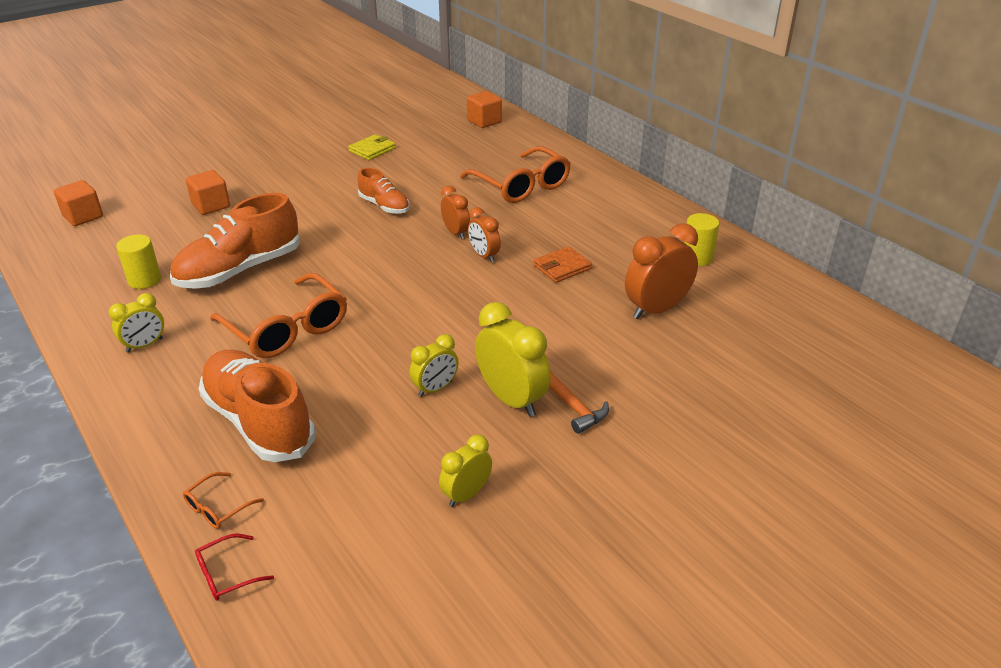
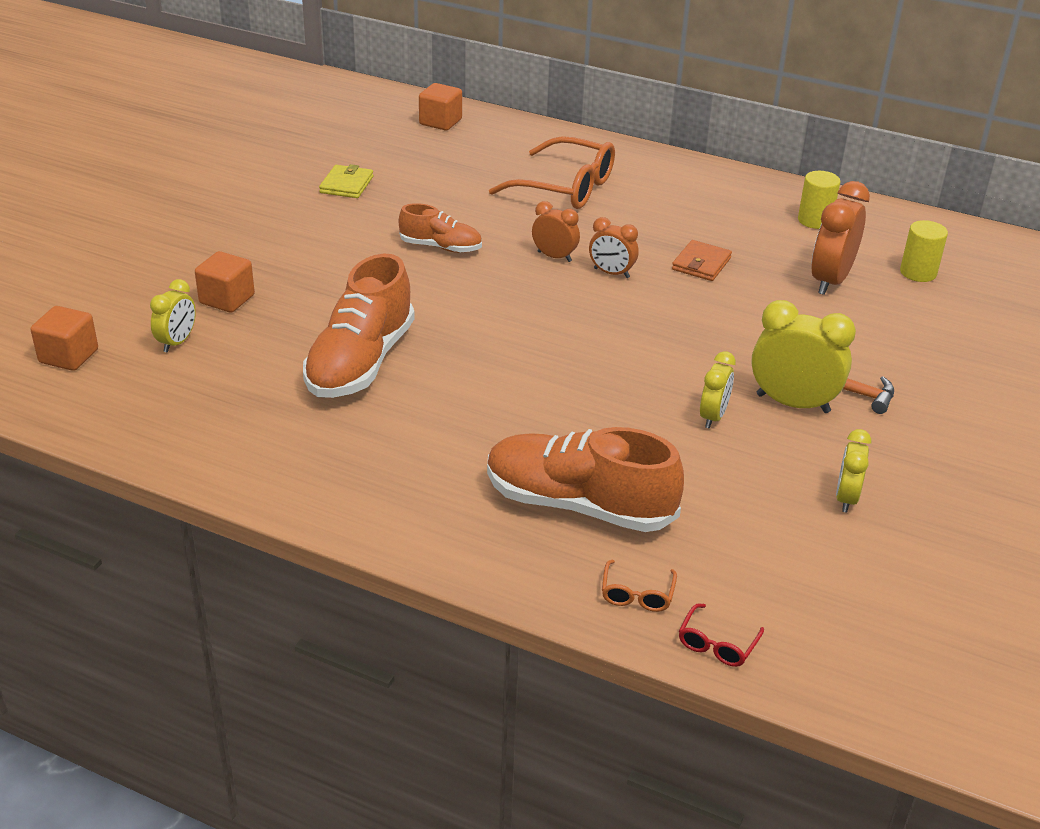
camera: 30 degrees left, 0 degrees up
yellow clock [109,293,164,352] -> yellow clock moved to [150,279,196,353]
yellow cylinder [116,234,161,289] -> yellow cylinder moved to [900,220,948,282]
orange glasses [210,273,347,358] -> none

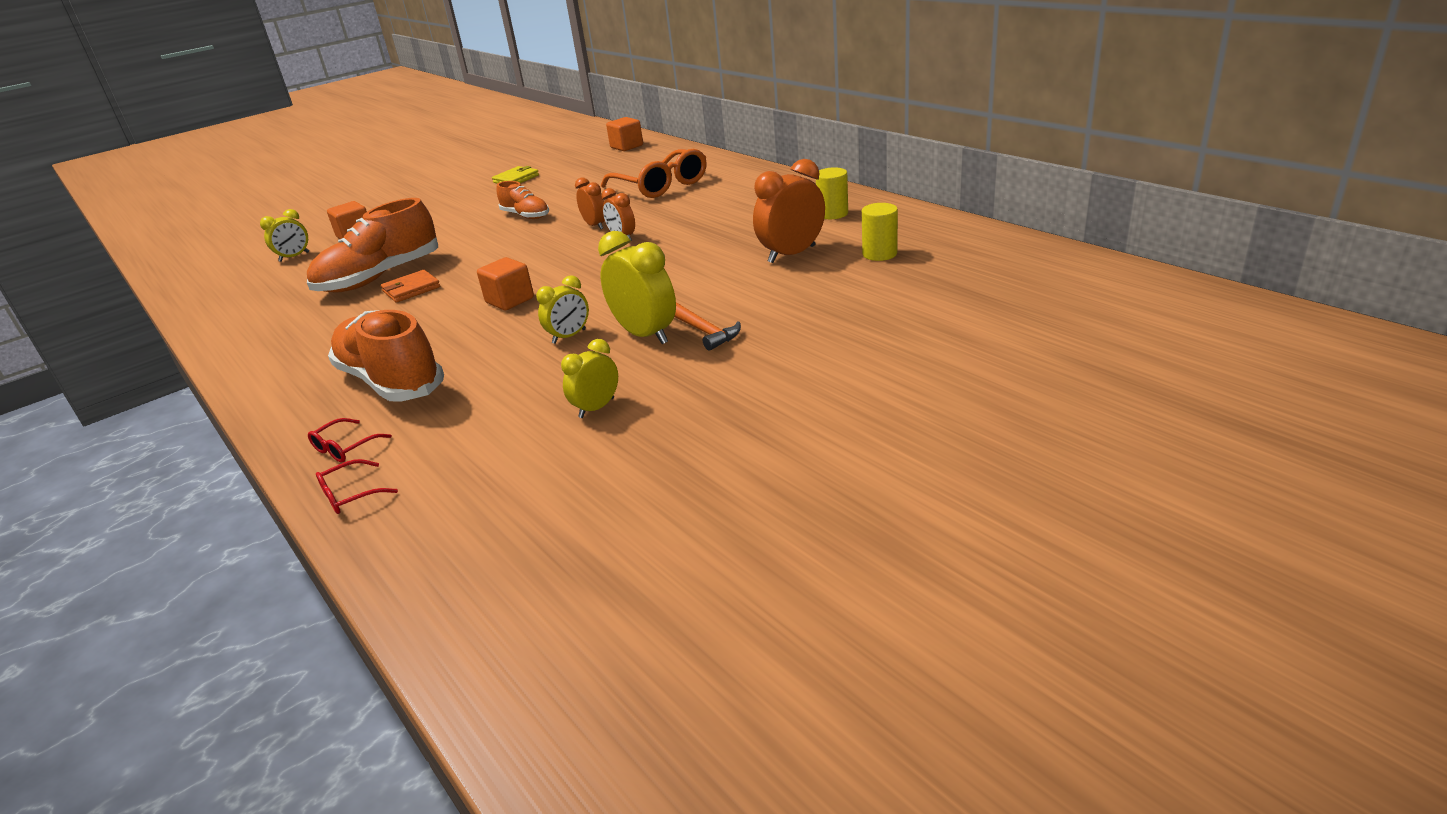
camera: 30 degrees right, 5 degrees down
orange cube [31,306,98,371] -> orange cube moved to [477,257,534,310]
orange glasses [602,560,677,612] -> red glasses [308,418,392,462]
orange wallet [672,240,732,281] -> orange wallet moved to [381,270,440,303]

